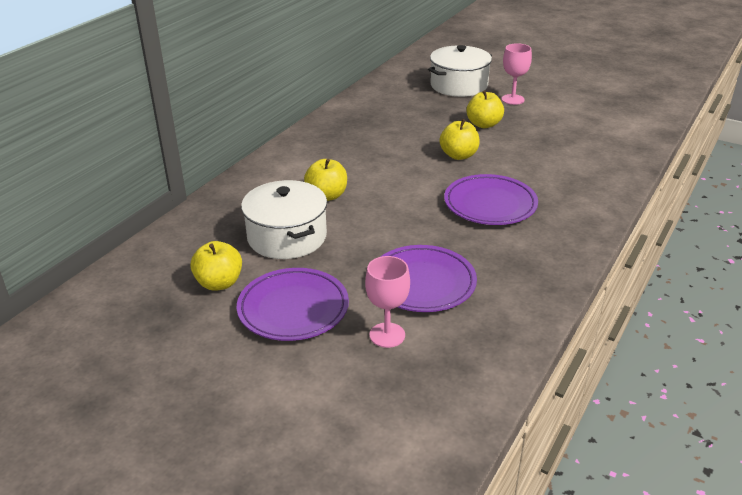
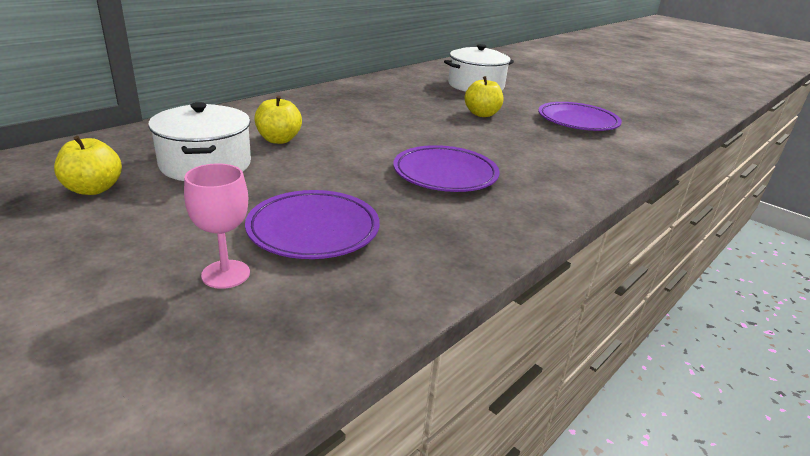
camera: 10 degrees right, 5 degrees down
purple plate [237,268,349,341] -> purple plate moved to [538,102,622,131]
yellow apple [439,119,480,160] -> none
pink goblet [502,43,532,105] -> none

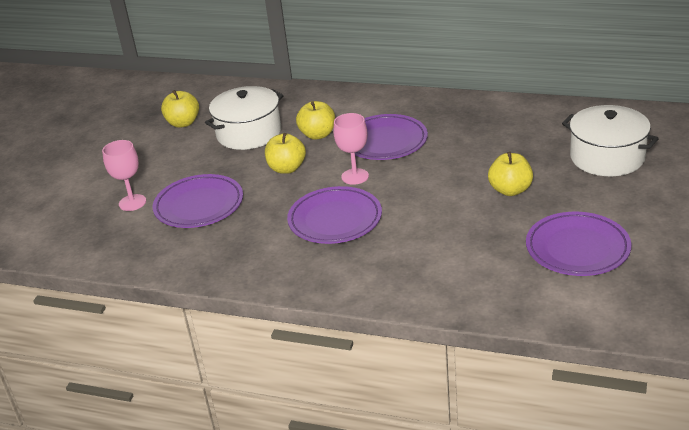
camera: 70 degrees right, 5 degrees up
none -> yellow apple [265,133,306,174]
none -> pink goblet [333,113,369,185]
none -> purple plate [355,114,428,160]

